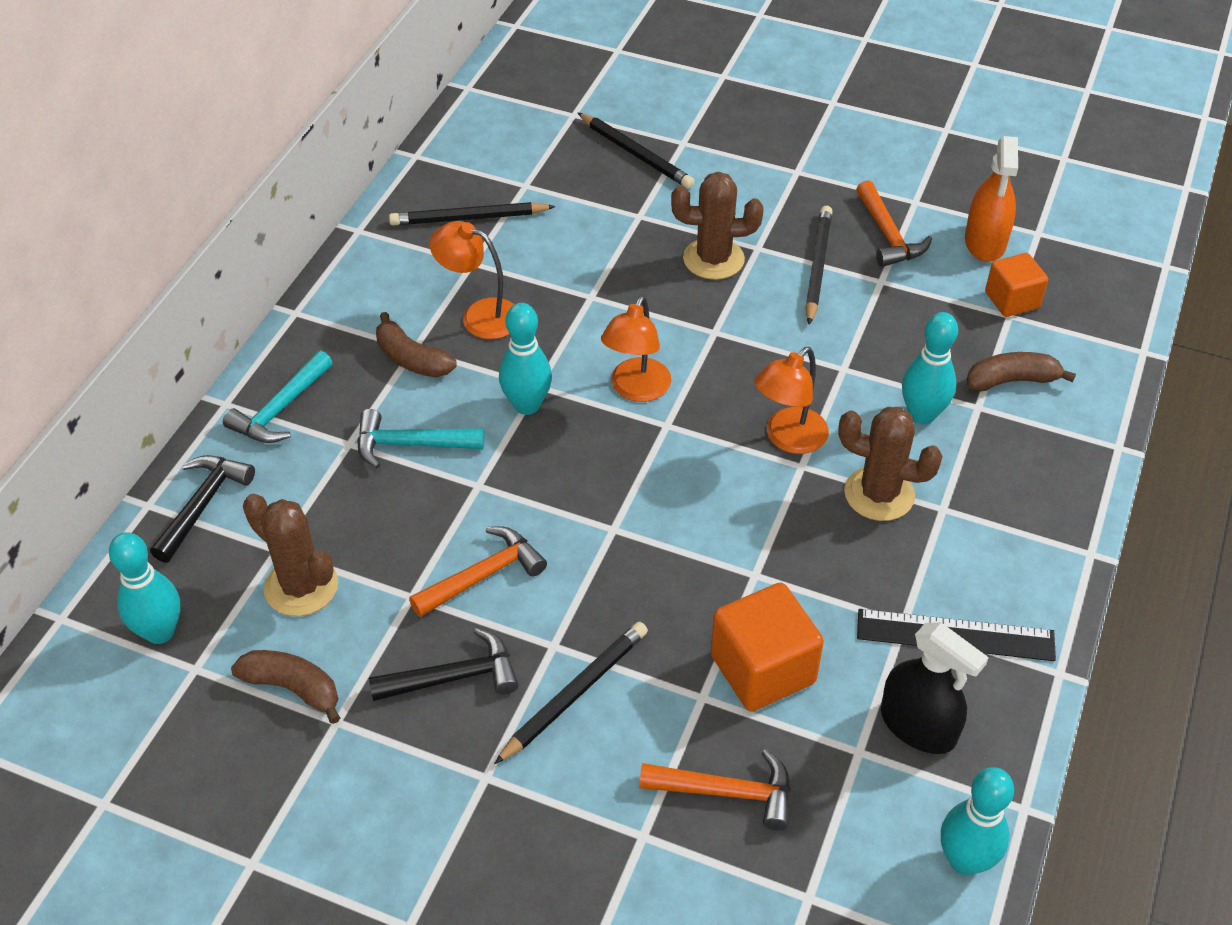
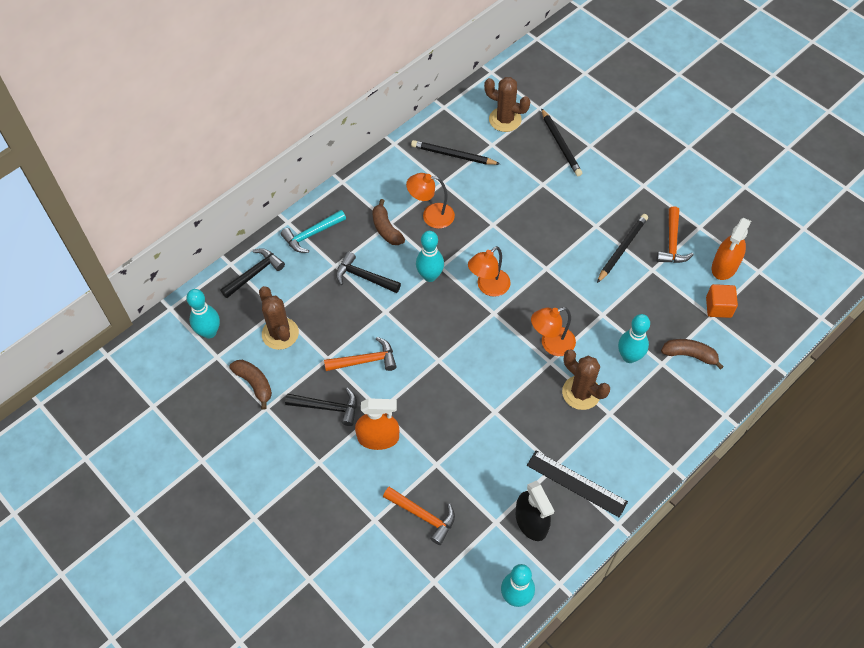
camera: 25 degrees right, 10 degrees up
turquoise hammer [357,409,485,468] -> black hammer [336,252,401,293]
orange lamp [429,221,515,339] -> orange lamp turned 45 degrees counterclockwise [406,173,455,229]
black pencil [494,622,648,764] -> orange spray bottle [355,398,399,450]
brown cactus [671,172,763,280] -> brown cactus moved to [484,77,530,132]
orange cube [711,583,824,711] -> none

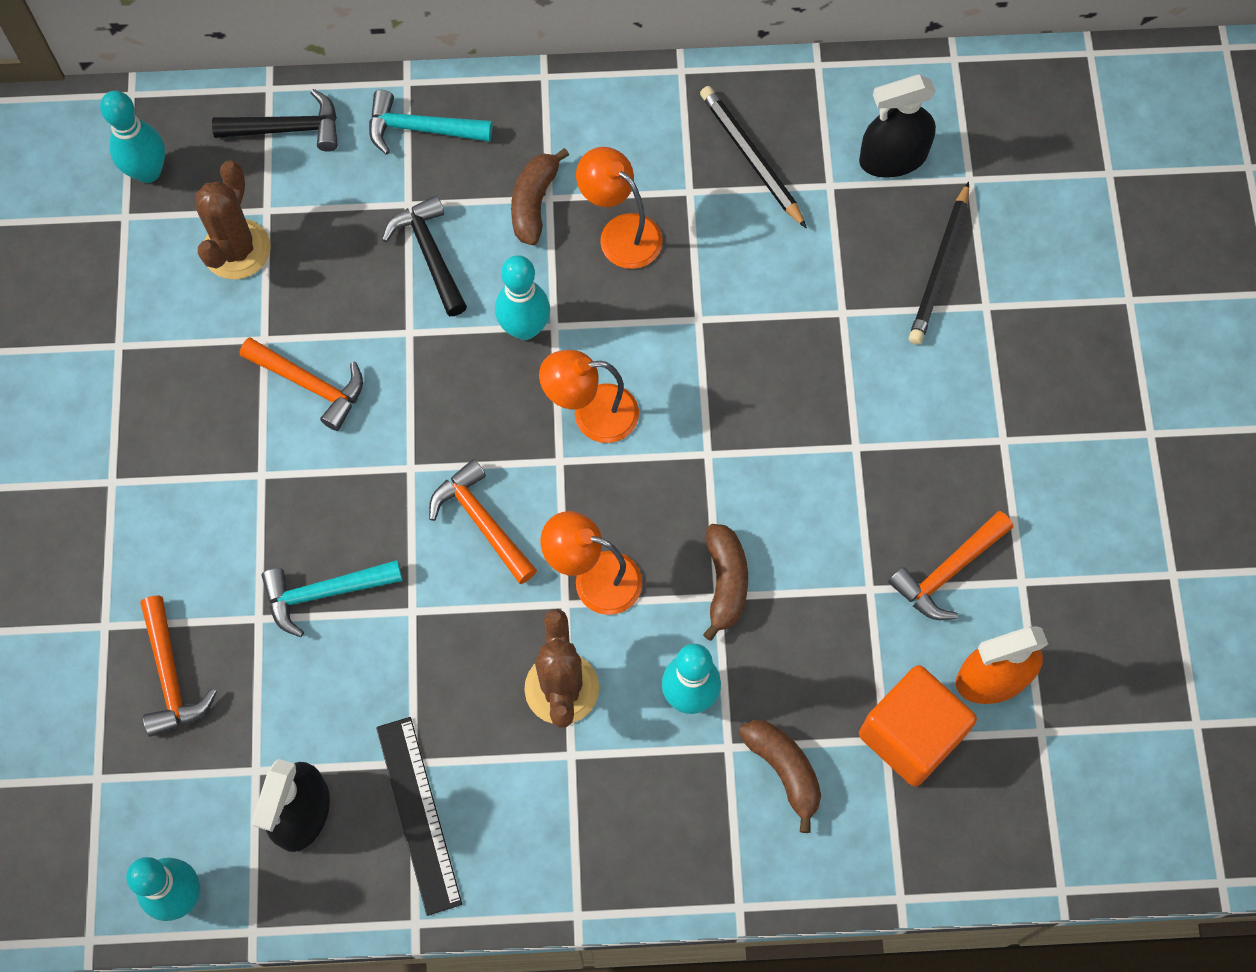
camera: 40 degrees right, 10 degrees up
brown banana [229,360,272,409] -> brown banana moved to [703,524,748,641]
black hammer [285,388,357,426] -> none
orange spray bottle [355,398,399,450] -> none
brown cactus [484,77,530,132] -> black spray bottle [859,74,936,178]
black pencil [597,214,648,283] -> none
orange cube [706,284,738,318] -> orange cube [859,665,977,786], size x1.57
none -> turquoise hammer [262,560,403,637]
none -> orange hammer [429,459,537,584]

